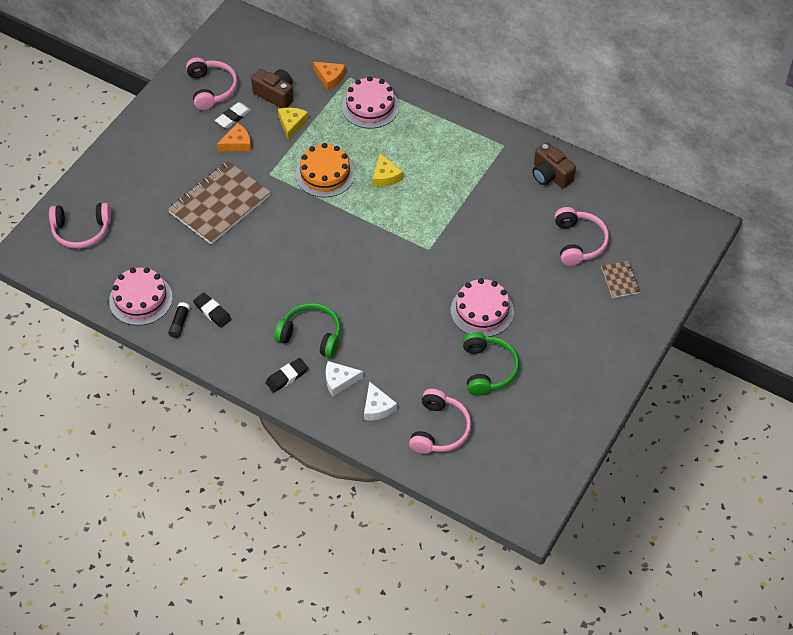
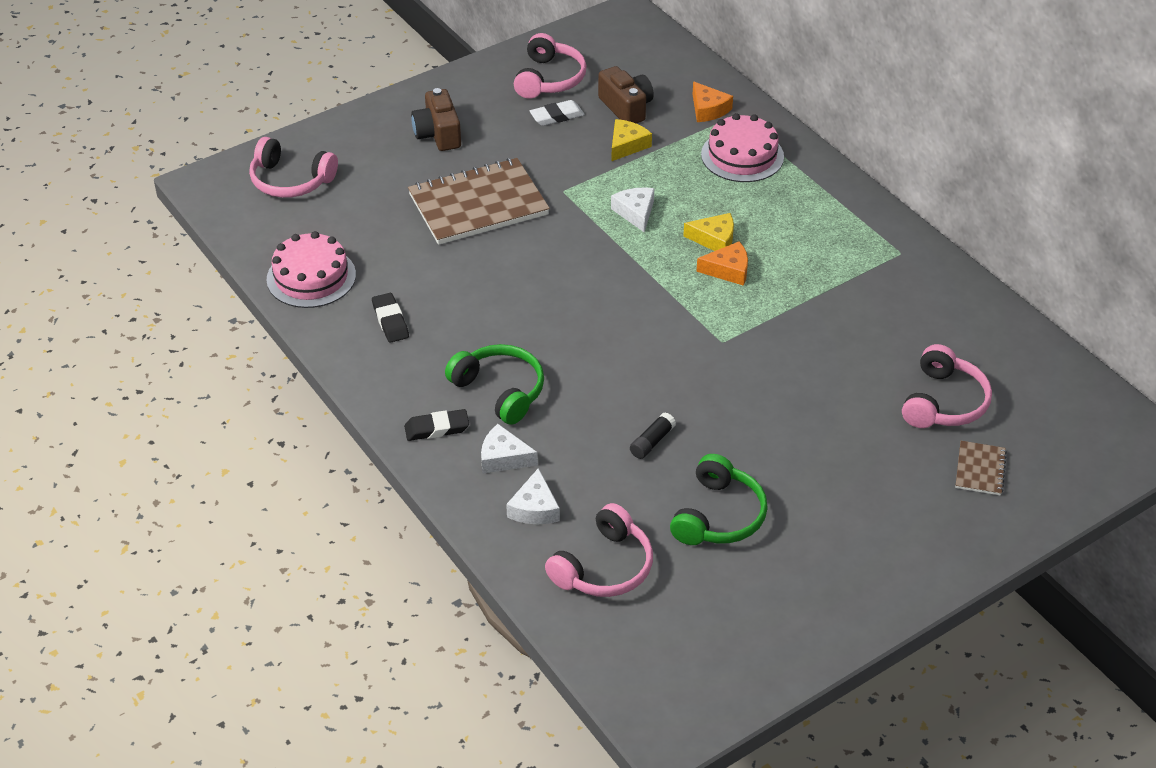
camera: 25 degrees right, 10 degrees down
black glue stick [168,302,190,338] -> black glue stick moved to [630,412,676,459]
orange cheese [217,123,251,151] -> orange cheese moved to [696,241,748,286]
orange cake [295,143,355,198] -> white cheese [611,187,654,232]
yellow cheese [373,153,403,187] -> yellow cheese turned 90 degrees counterclockwise [683,213,734,251]
pink cake [451,278,514,337] -> none
brown camera [532,142,576,188] -> brown camera moved to [411,88,461,151]

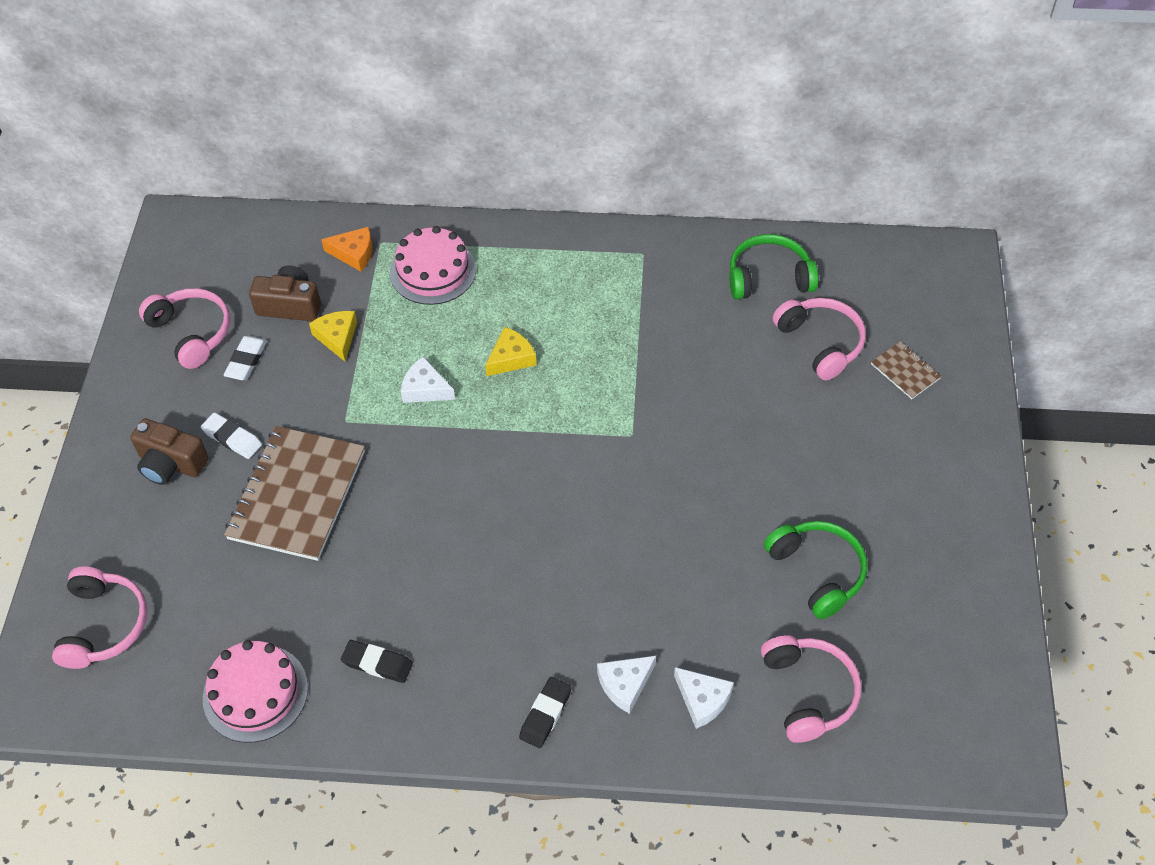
camera: 50 degrees left, 10 degrees up
pink headphones [249,137,338,198] -> pink headphones turned 60 degrees counterclockwise [52,566,147,669]
green headphones [445,344,544,425] -> green headphones moved to [729,234,818,299]
black glue stick [630,412,676,459] -> none
orange cheese [696,241,748,286] -> none
none -> white eraser [201,412,262,459]

